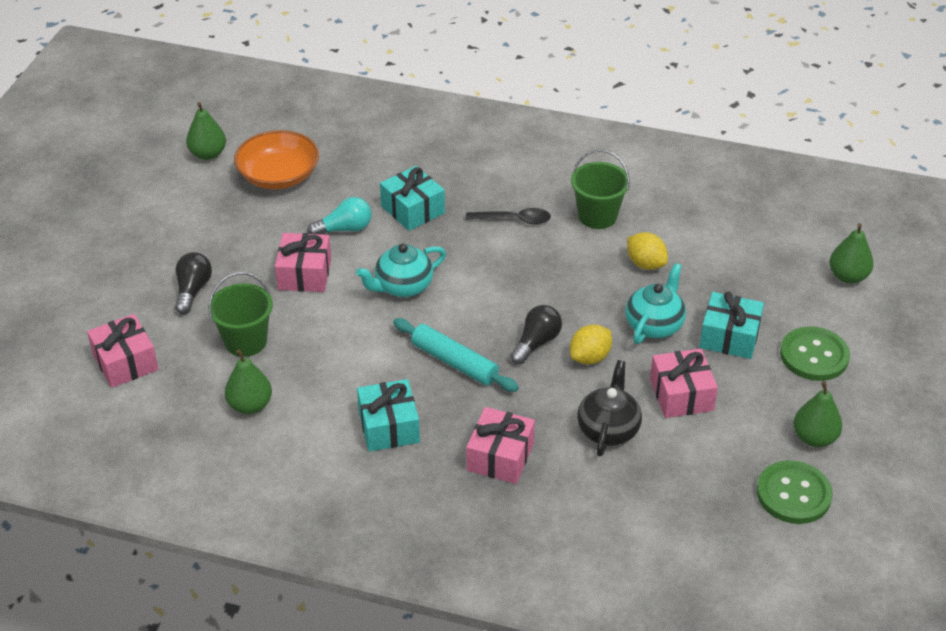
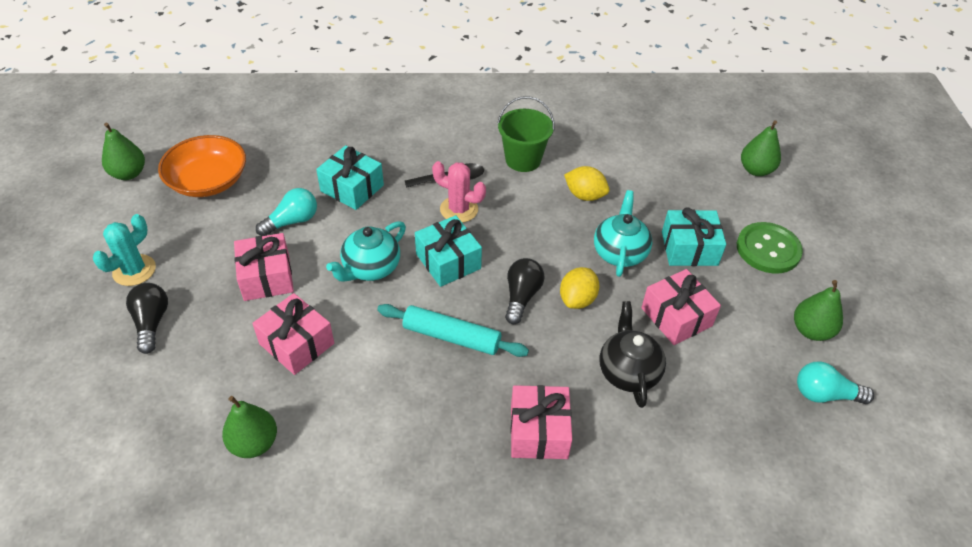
camera: 20 degrees left, 5 degrees up
pink gift [87,314,158,388] -> pink gift moved to [252,293,334,375]
green bucket [208,272,273,357] -> none
turquoise gift [357,379,420,452] -> turquoise gift moved to [415,215,482,287]
green button [757,460,833,524] -> turquoise light bulb [797,362,874,404]
none -> turquoise cactus [93,214,156,286]
none -> pink cactus [432,161,486,223]

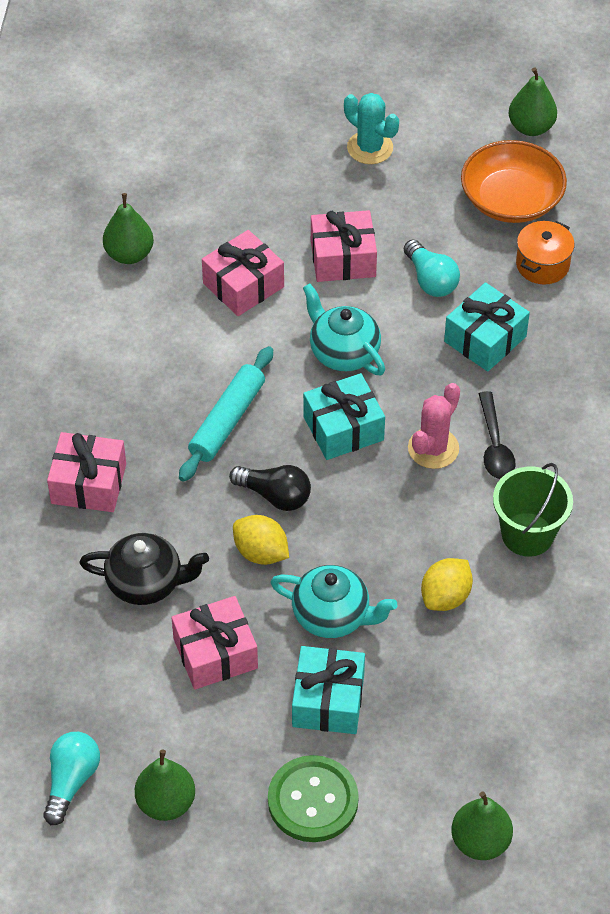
camera: 100 degrees right, 5 degrees up
black light bulb [126,283,168,354] -> none
none -> orange pot [516,221,575,285]

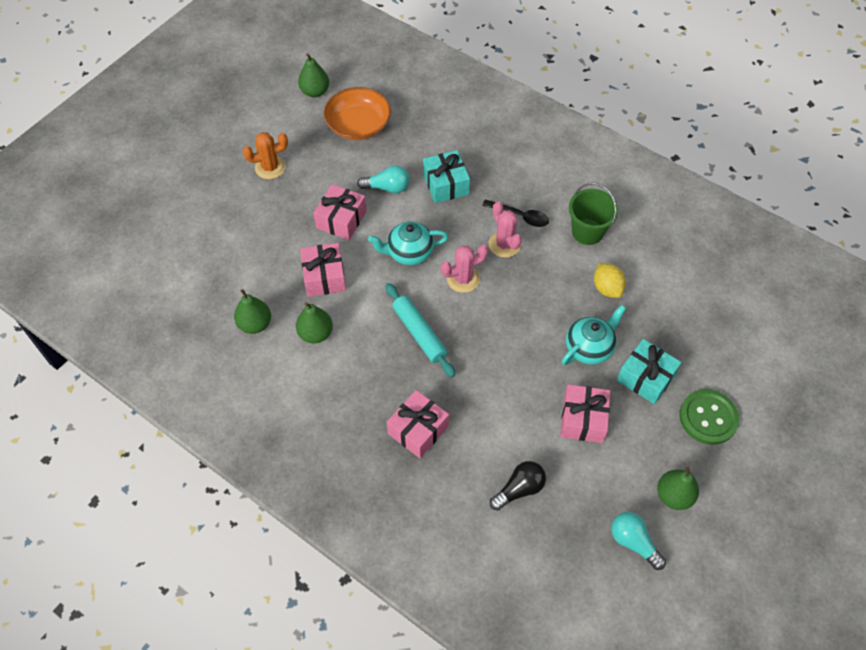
camera: 60 degrees left, 5 degrees up
black teapot [79,533,209,605] -> none
black light bulb [229,465,311,511] -> black light bulb moved to [490,461,546,511]
yellow lemon [233,515,289,565] -> none
turquoise gift [303,373,385,460] -> pink cactus [441,245,488,293]
turquoise cactus [344,93,399,164] -> orange cactus [242,132,288,179]
green pear [451,791,513,860] -> green pear moved to [296,302,333,343]
orange pot [516,221,575,285] -> none

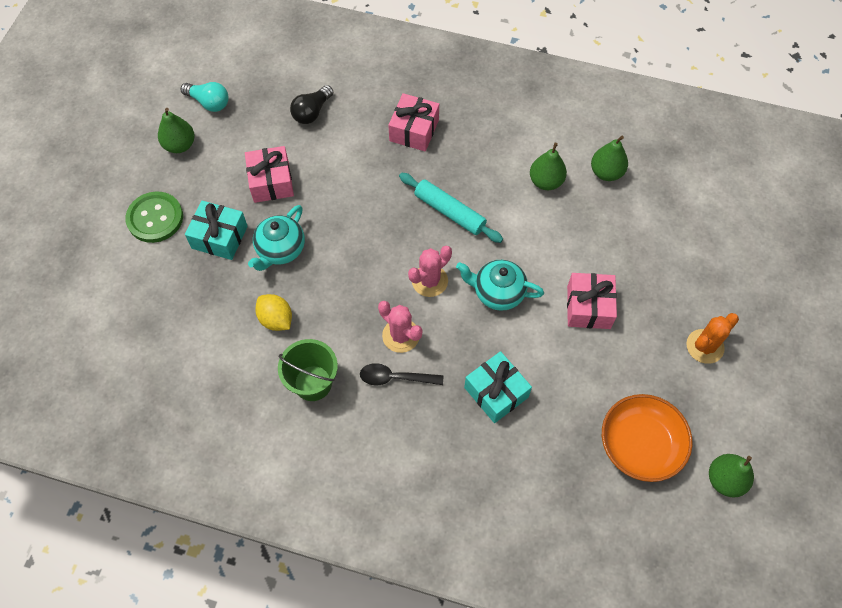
camera: 160 degrees right, 5 degrees up
pink gift [300,243,346,297] -> none
turquoise light bulb [357,165,409,193] -> none
turquoise teapot [368,221,449,265] -> turquoise teapot turned 135 degrees counterclockwise [456,260,544,311]

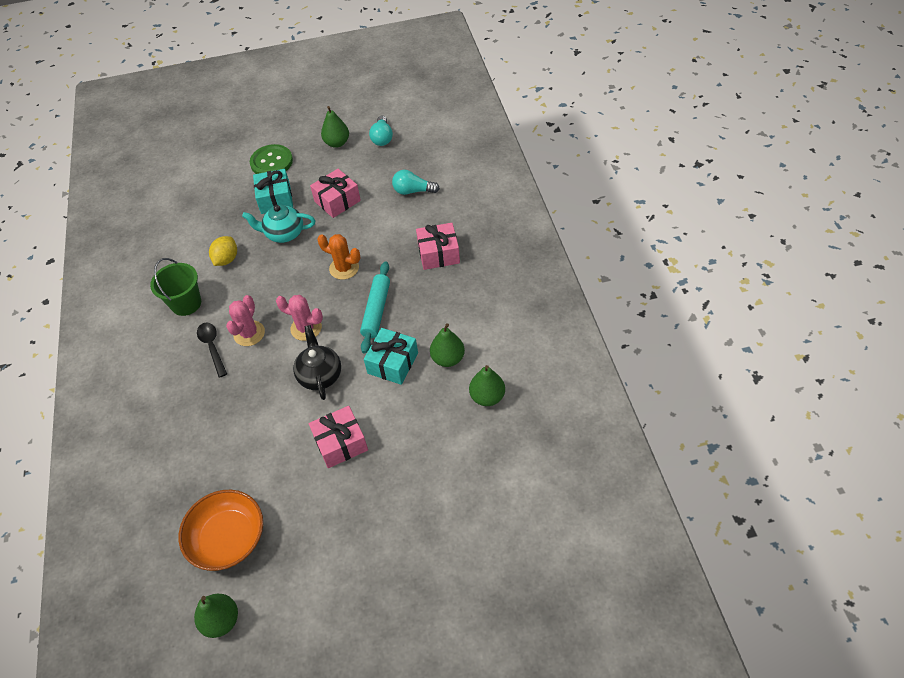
camera: 65 degrees right, 10 degrees down
black light bulb [290,85,333,124] -> turquoise light bulb [392,170,440,195]
turquoise teapot [456,260,544,311] -> black teapot [293,325,341,400]
turquoise gift [464,351,532,423] -> turquoise gift moved to [364,328,418,385]
orange cactus [686,313,739,364] -> orange cactus moved to [317,234,360,280]

